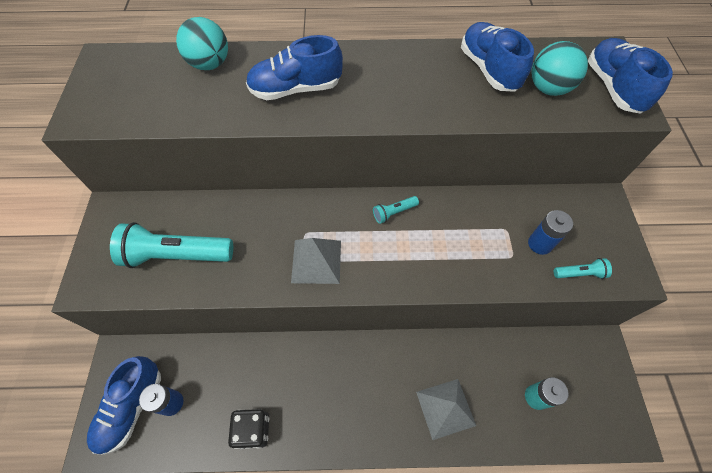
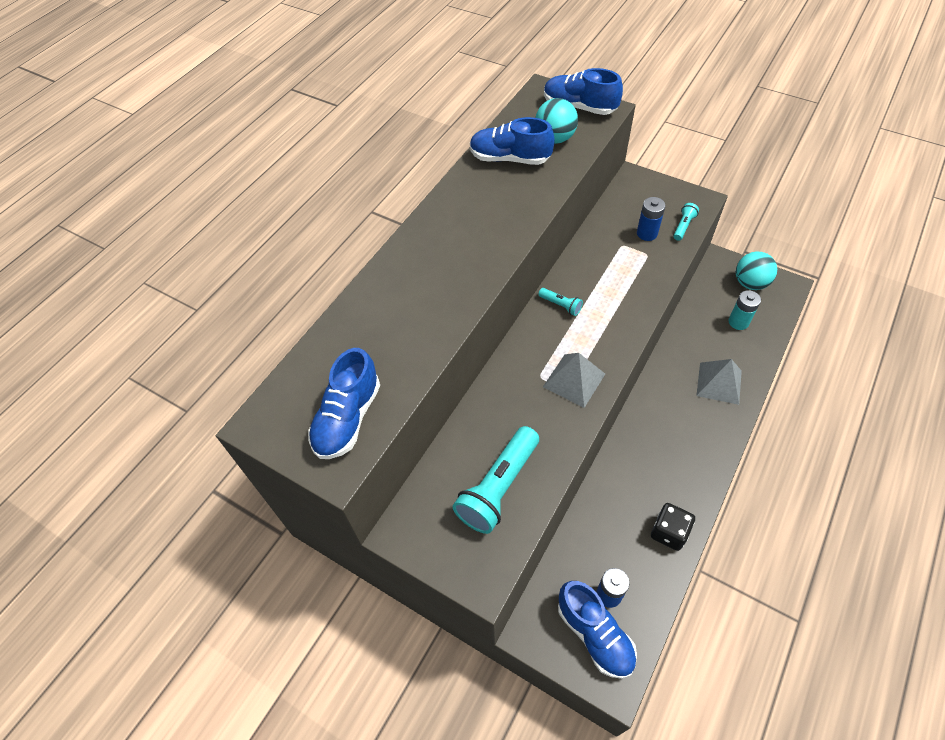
camera: 55 degrees left, 5 degrees down
turquoise ball [176,17,228,70] -> turquoise ball moved to [736,252,777,290]
blue shoe [246,35,343,100] -> blue shoe moved to [308,348,380,459]
turquoise flashlight [373,196,419,224] -> turquoise flashlight turned 60 degrees counterclockwise [538,288,583,316]

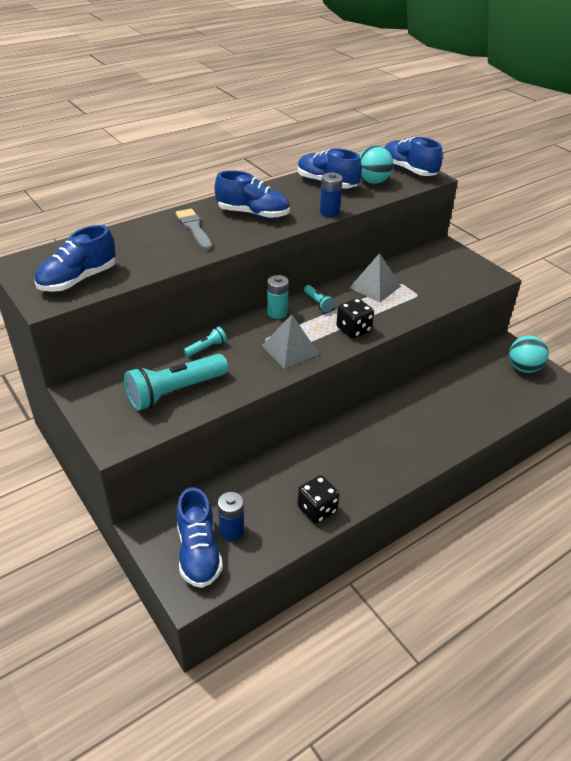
camera: 20 degrees right, 15 degrees down
blue battery [637,197,666,241] -> blue battery moved to [320,172,343,217]
turquoise flashlight [673,203,699,241] -> turquoise flashlight moved to [184,327,227,357]
grey pyramid [696,359,742,405] -> grey pyramid moved to [349,253,401,302]
turquoise battery [728,290,761,330] -> turquoise battery moved to [267,275,289,319]
none -> grey brush [176,209,212,250]
none -> blue shoe [215,170,290,219]
none -> black dice [336,298,374,339]

